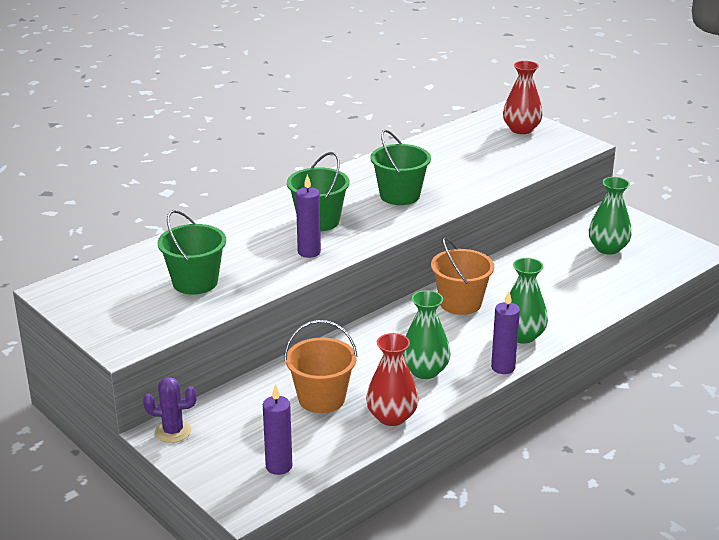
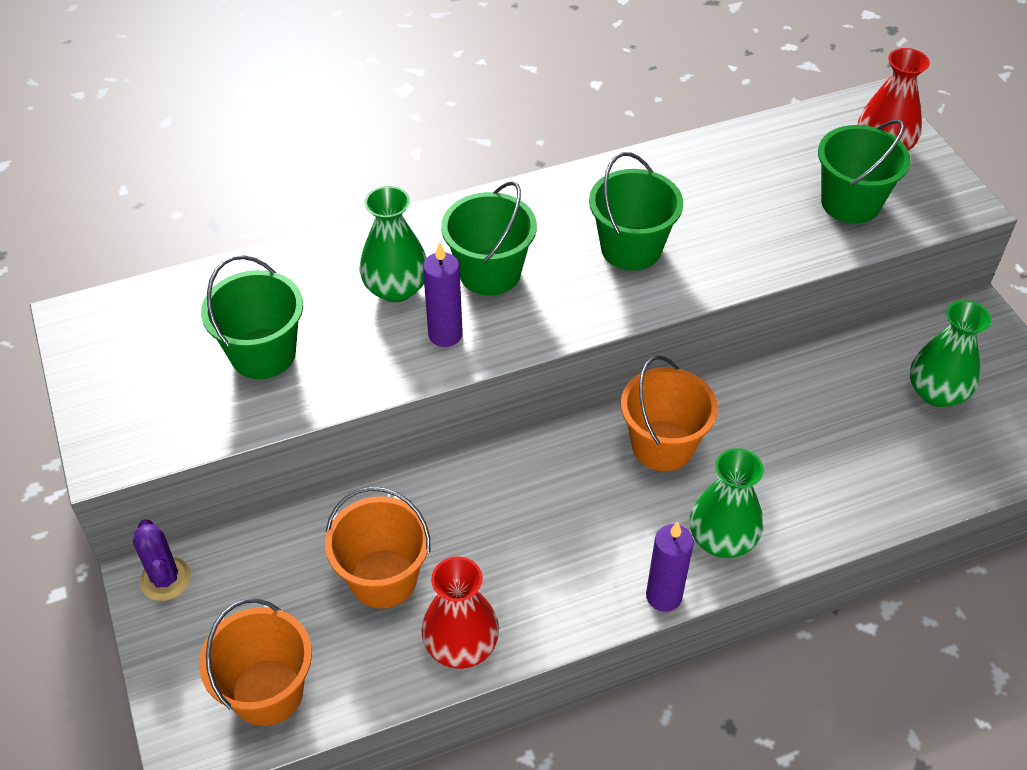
camera: 20 degrees right, 20 degrees up
purple cactus [143,377,197,443] -> purple cactus turned 45 degrees clockwise [133,519,191,601]
purple candle [263,384,292,475] -> orange bucket [199,599,312,726]
green vase [403,290,450,379] -> green vase moved to [359,186,427,302]
none -> green bucket [818,120,911,224]

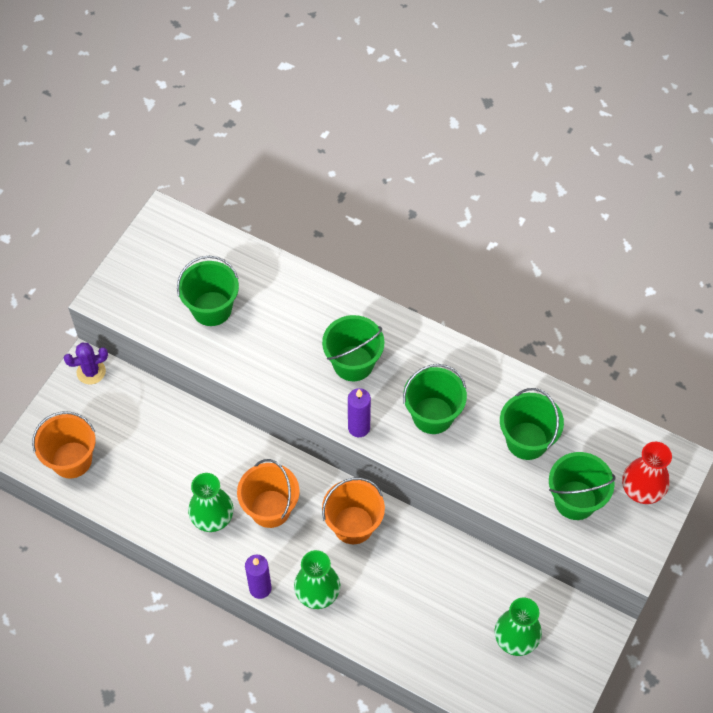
camera: 50 degrees right, 10 degrees up
purple cactus [133,519,191,601] -> purple cactus turned 45 degrees clockwise [64,342,108,384]
orange bucket [325,487,430,609] -> orange bucket moved to [237,459,300,528]
green vase [359,186,427,302] -> green vase moved to [188,473,233,532]
red vase [421,556,499,669] -> none
purple candle [423,242,463,347] -> purple candle moved to [348,388,371,437]
none -> green bucket [500,388,564,460]

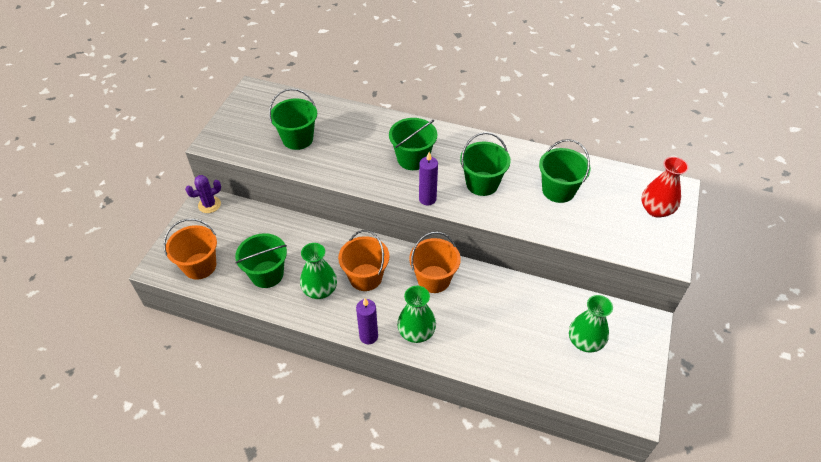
camera: 10 degrees left, 10 degrees down
green bucket [549,452,616,520] -> green bucket moved to [235,233,287,288]

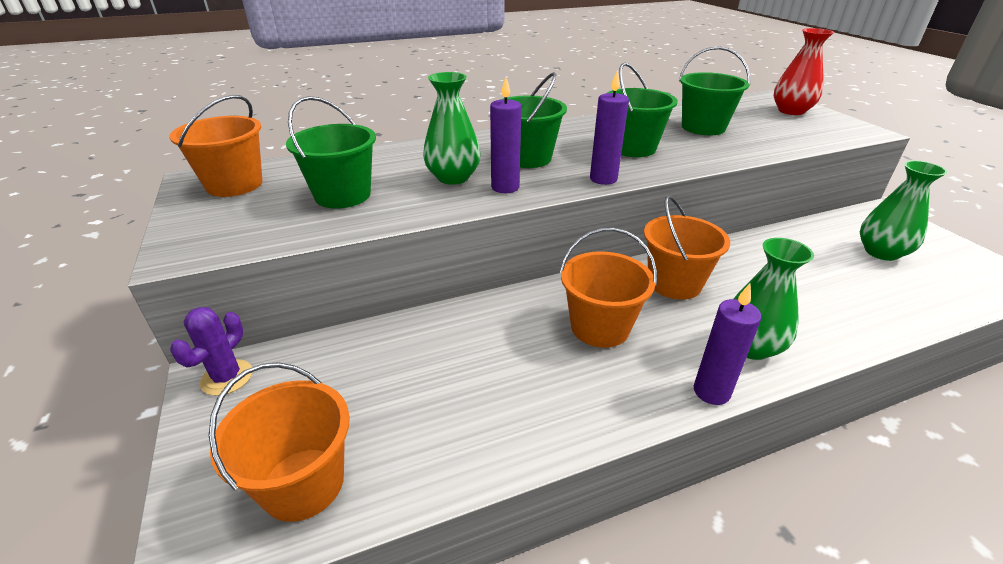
camera: 40 degrees left, 15 degrees down
green bucket [235,233,287,288] -> none
green vase [300,243,337,299] -> green vase moved to [423,72,480,185]
none -> orange bucket [169,95,263,197]
none -> purple candle [490,77,521,193]

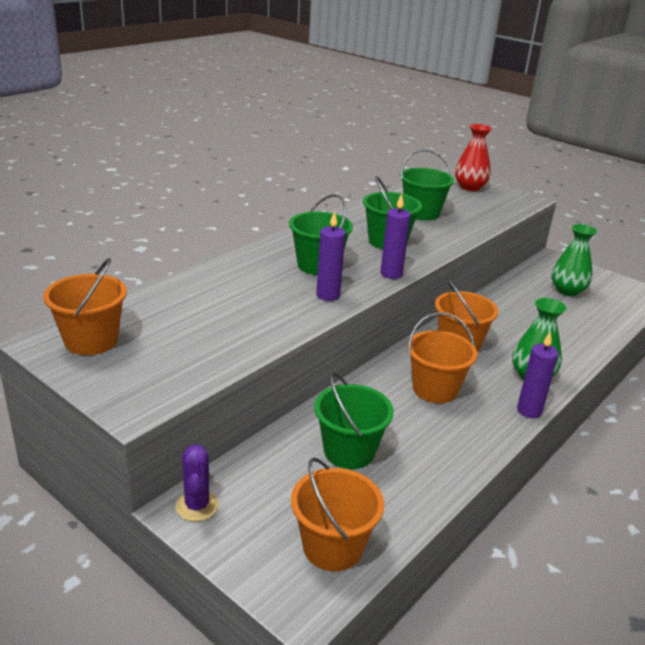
camera: 30 degrees left, 5 degrees down
green bucket [286,96,376,209] -> green bucket moved to [314,372,394,469]
green vase [423,72,480,185] -> none

